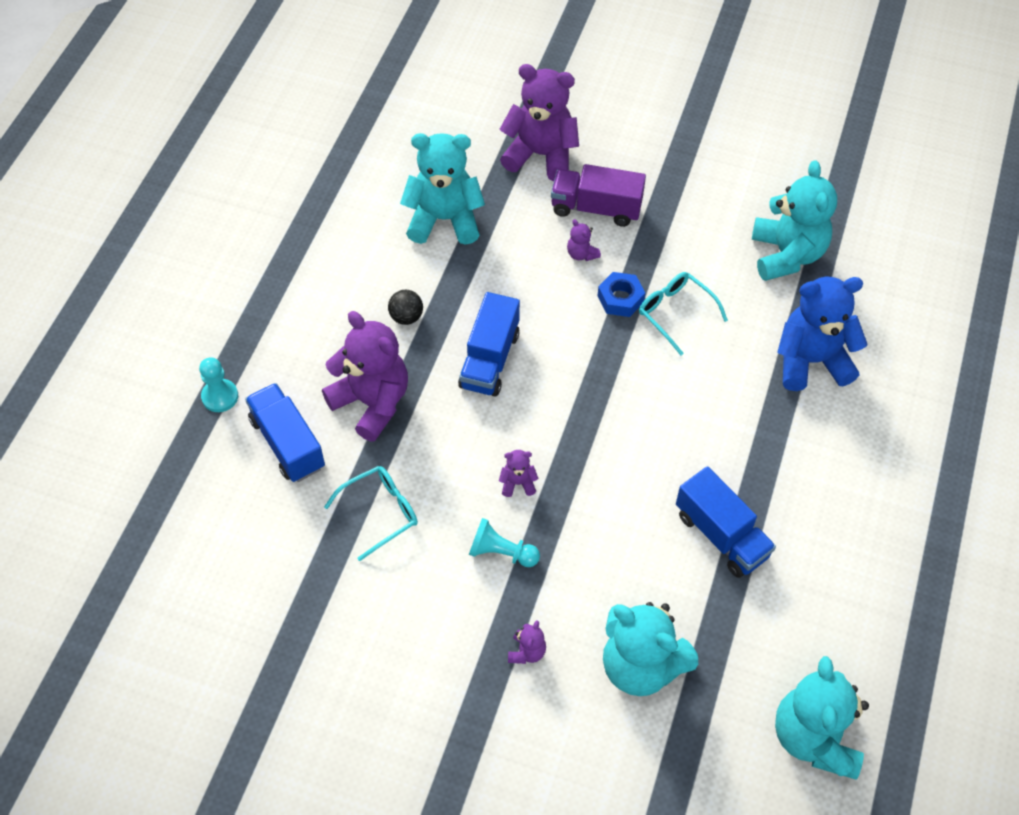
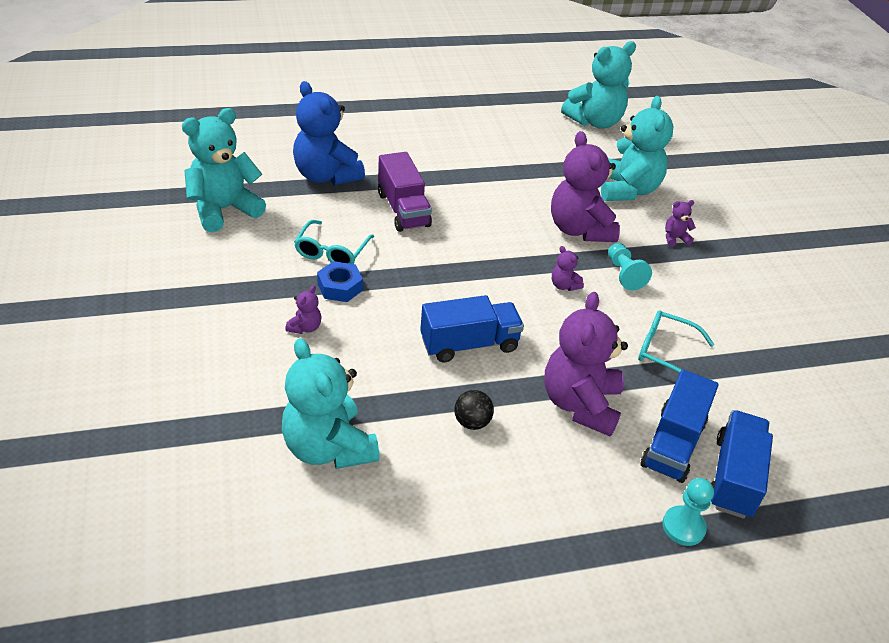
camera: 125 degrees left, 15 degrees down
purple teddy bear [499,64,579,181] -> purple teddy bear moved to [551,131,620,242]
purple truck [551,164,646,227] -> purple truck moved to [378,152,432,232]
blue truck [676,466,776,578] -> blue truck moved to [711,410,773,519]

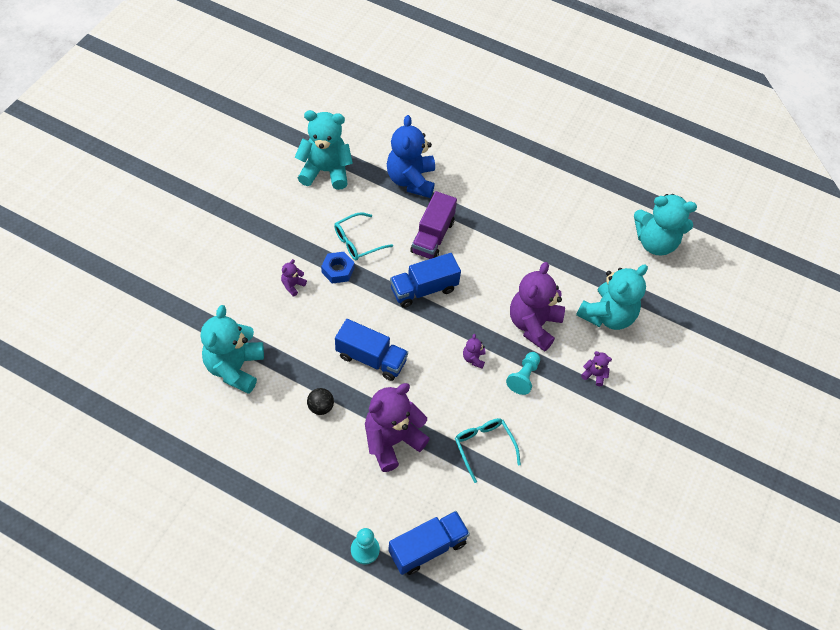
camera: 40 degrees right, 15 degrees up
purple teddy bear [285,286,322,334] -> purple teddy bear turned 150 degrees clockwise [281,259,307,296]
blue truck [641,369,719,483] -> blue truck moved to [390,253,461,308]

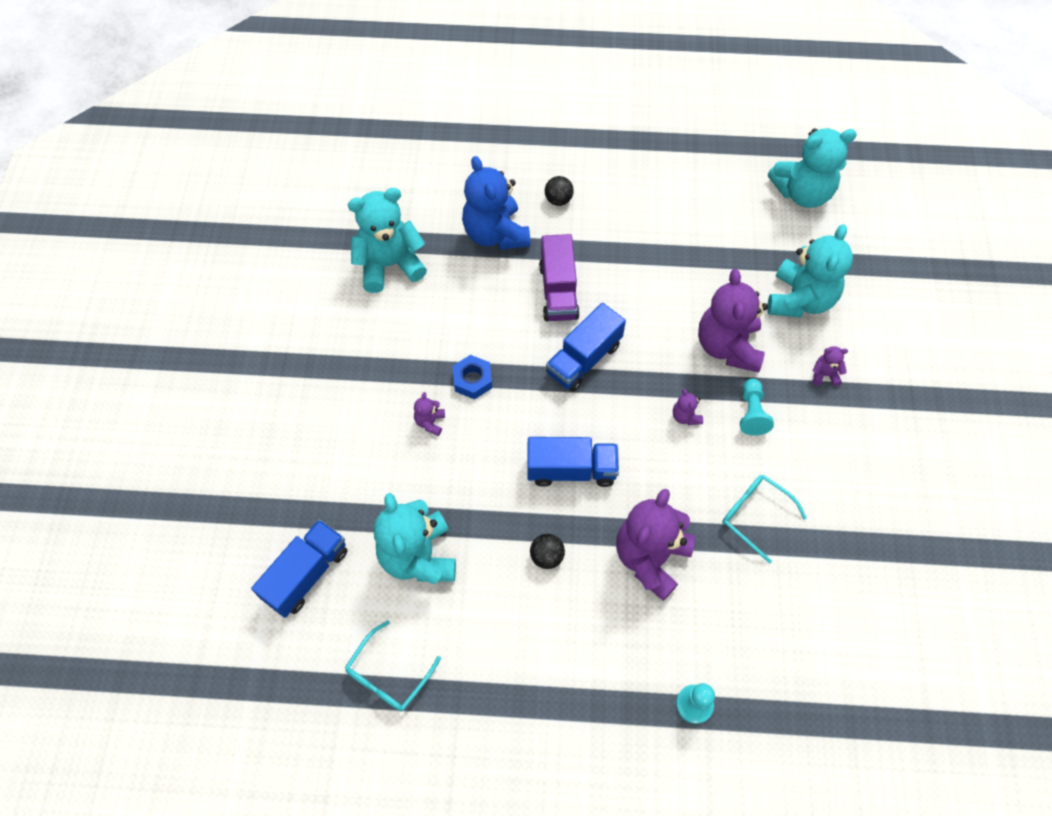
camera: 20 degrees left, 5 degrees up
turquoise glasses [334,212,393,260] -> turquoise glasses moved to [345,621,441,712]
blue truck [388,511,470,575] -> blue truck moved to [251,519,348,618]
none -> black ball [545,176,574,206]

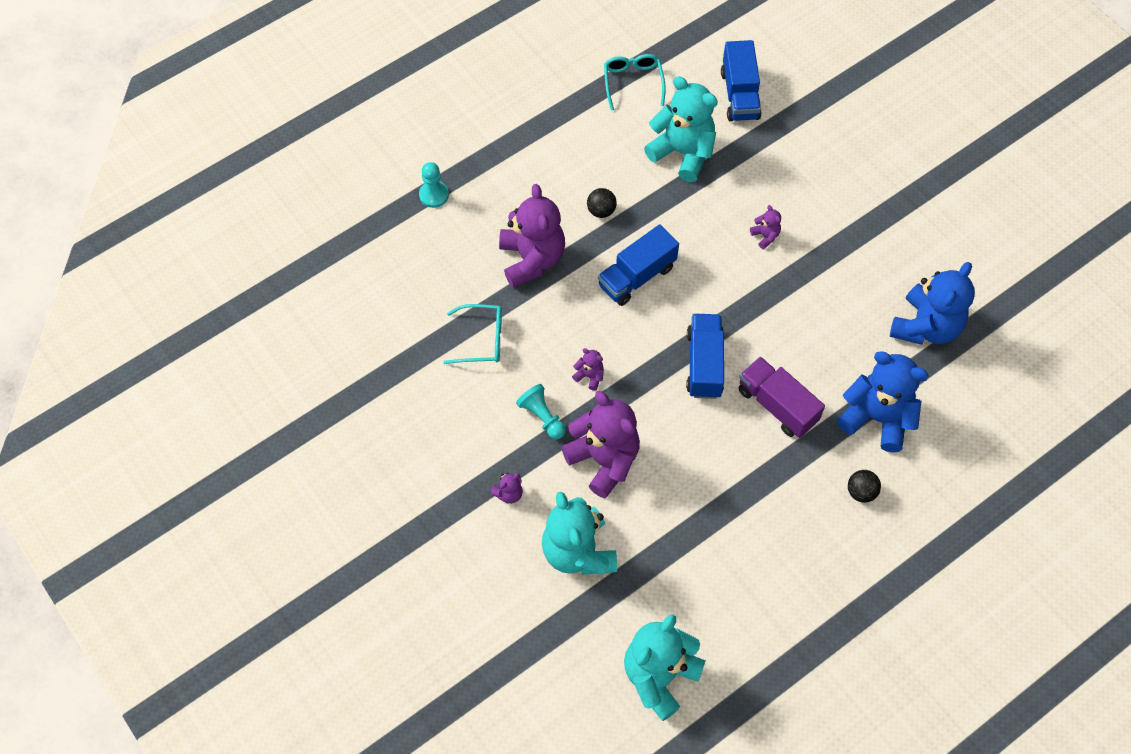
camera: 140 degrees right, 0 degrees up
turquoise teddy bear [348,188,427,293] -> blue teddy bear [890,262,975,345]
blue nut [453,355,492,399] -> none

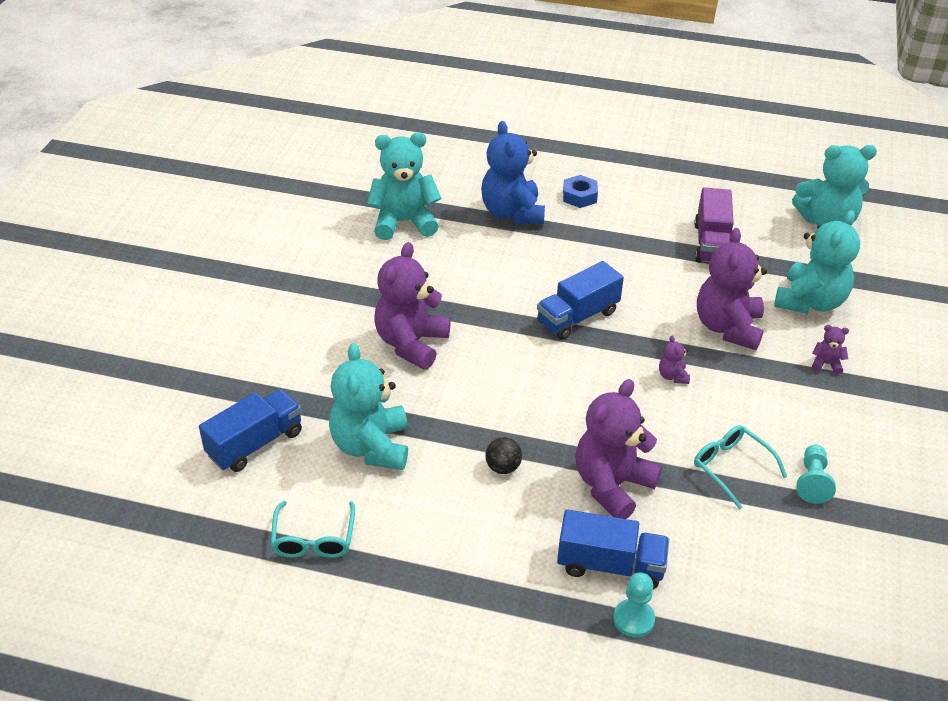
camera: 130 degrees left, 20 degrees down
turquoise pawn [516,384,566,439] -> turquoise pawn moved to [797,445,836,504]
blue truck [598,224,679,306] -> blue truck moved to [557,509,669,589]
turquoise glasses [604,54,666,111] -> turquoise glasses turned 45 degrees counterclockwise [271,501,355,558]
purple truck [738,357,825,438] -> purple truck moved to [694,187,734,263]
purple teddy bear [750,205,781,249] -> purple teddy bear [375,242,451,370], size x2.37
black ball [848,470,881,503] -> blue nut [563,175,598,208]
blue teddy bear [890,262,975,345] -> turquoise teddy bear [367,132,441,240]

